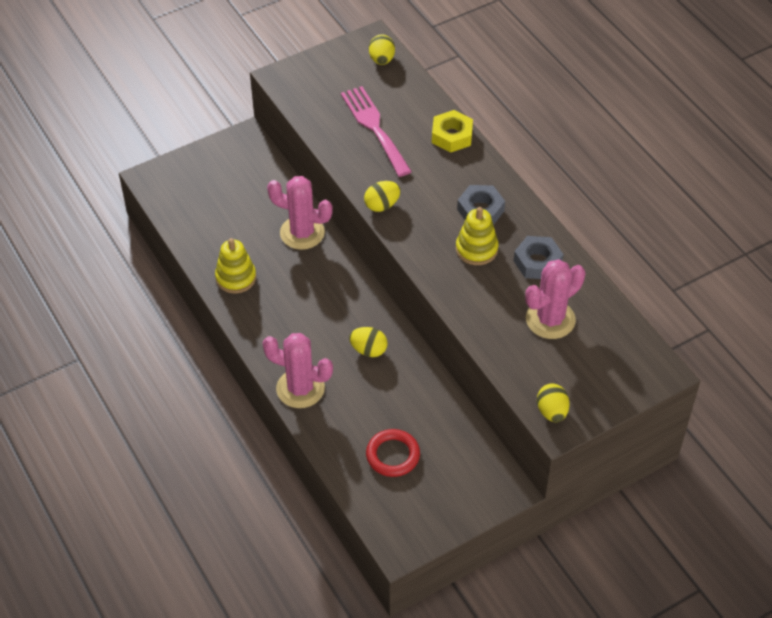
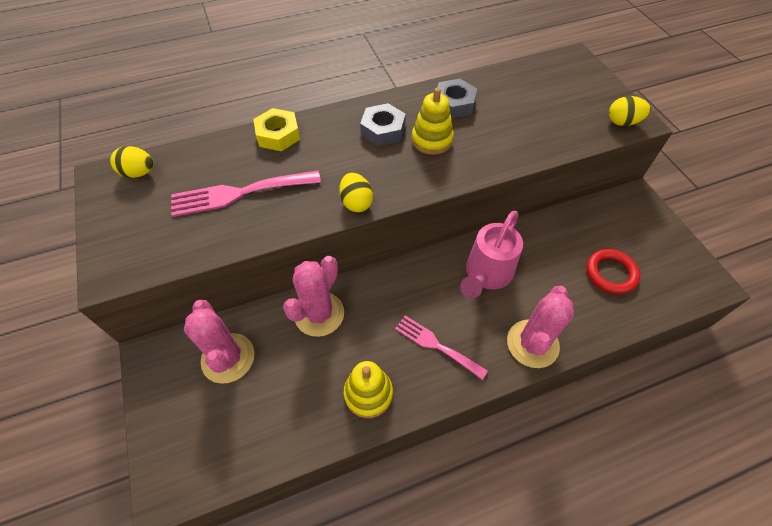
camera: 80 degrees left, 5 degrees up
yellow egg [349,327,388,357] -> pink watering can [460,211,523,298]
pink cactus [525,259,585,339] -> pink cactus moved to [184,300,255,384]
none -> pink fork [395,315,488,380]

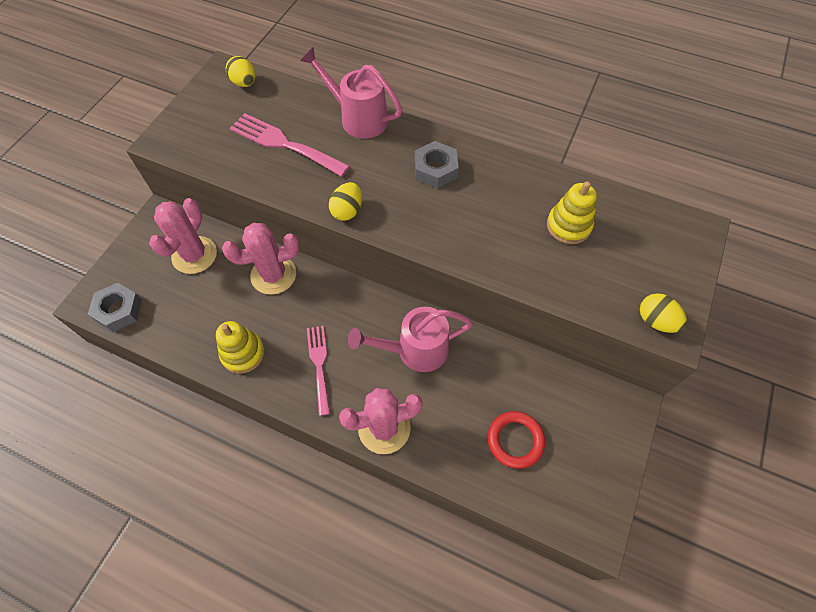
camera: 45 degrees right, 5 degrees up
yellow nut [253,108,300,151] -> pink watering can [300,47,402,139]
yellow stacking toy [411,88,454,155] -> yellow stacking toy moved to [547,181,597,244]
grey nut [437,79,477,119] -> grey nut moved to [88,283,142,332]

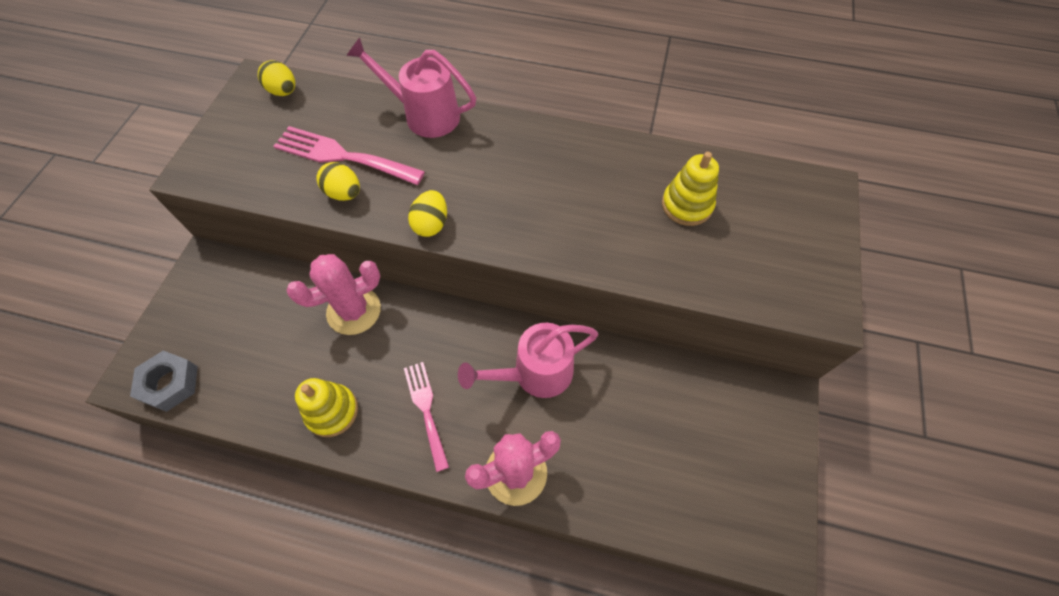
camera: 10 degrees left, 0 degrees up
pink cactus [149,198,217,274] -> none
grey nut [415,141,459,188] -> none
red ring [488,411,545,469] -> none
yellow egg [640,293,687,333] -> yellow egg moved to [316,162,360,201]

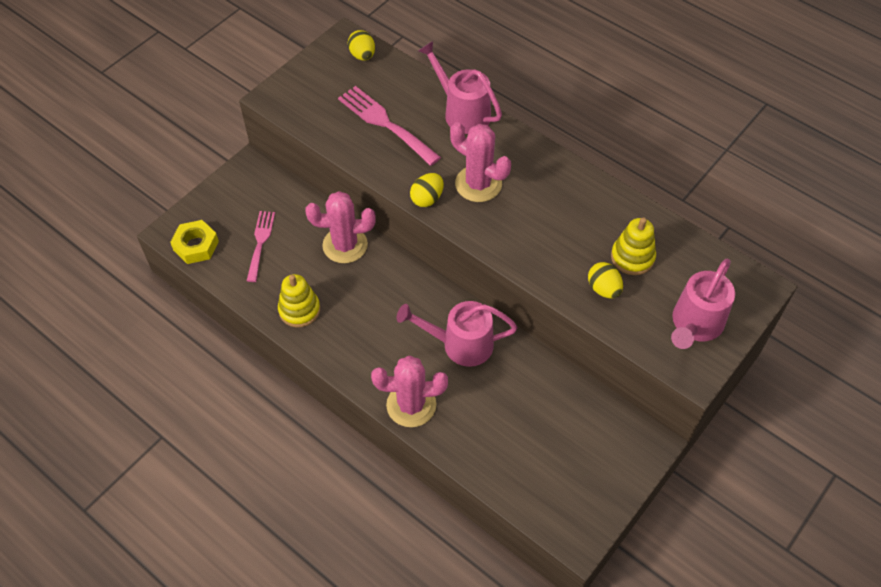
camera: 25 degrees right, 5 degrees down
grey nut [130,351,198,412] -> yellow nut [170,220,219,264]
yellow egg [316,162,360,201] -> yellow egg moved to [588,262,623,298]
pink fork [404,362,449,472] -> pink fork moved to [247,211,275,282]
none -> pink cactus [450,122,511,202]
none -> pink watering can [671,258,735,349]

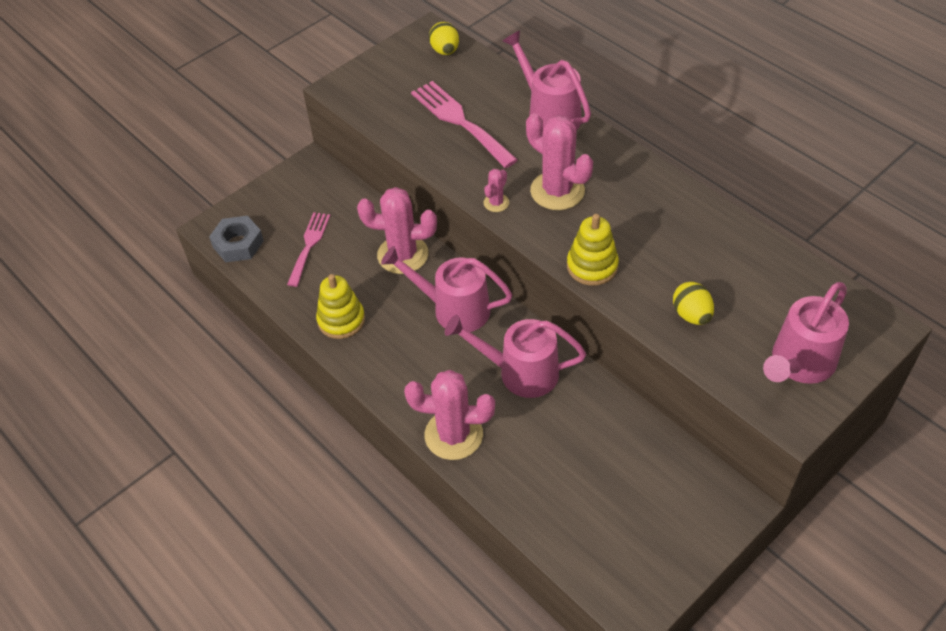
camera: 10 degrees right, 5 degrees down
yellow nut [170,220,219,264] -> grey nut [209,216,264,262]
yellow egg [410,173,444,207] -> pink cactus [484,169,509,212]
yellow stacking toy [611,217,656,275] -> yellow stacking toy moved to [567,214,619,286]
none -> pink watering can [381,246,513,332]

